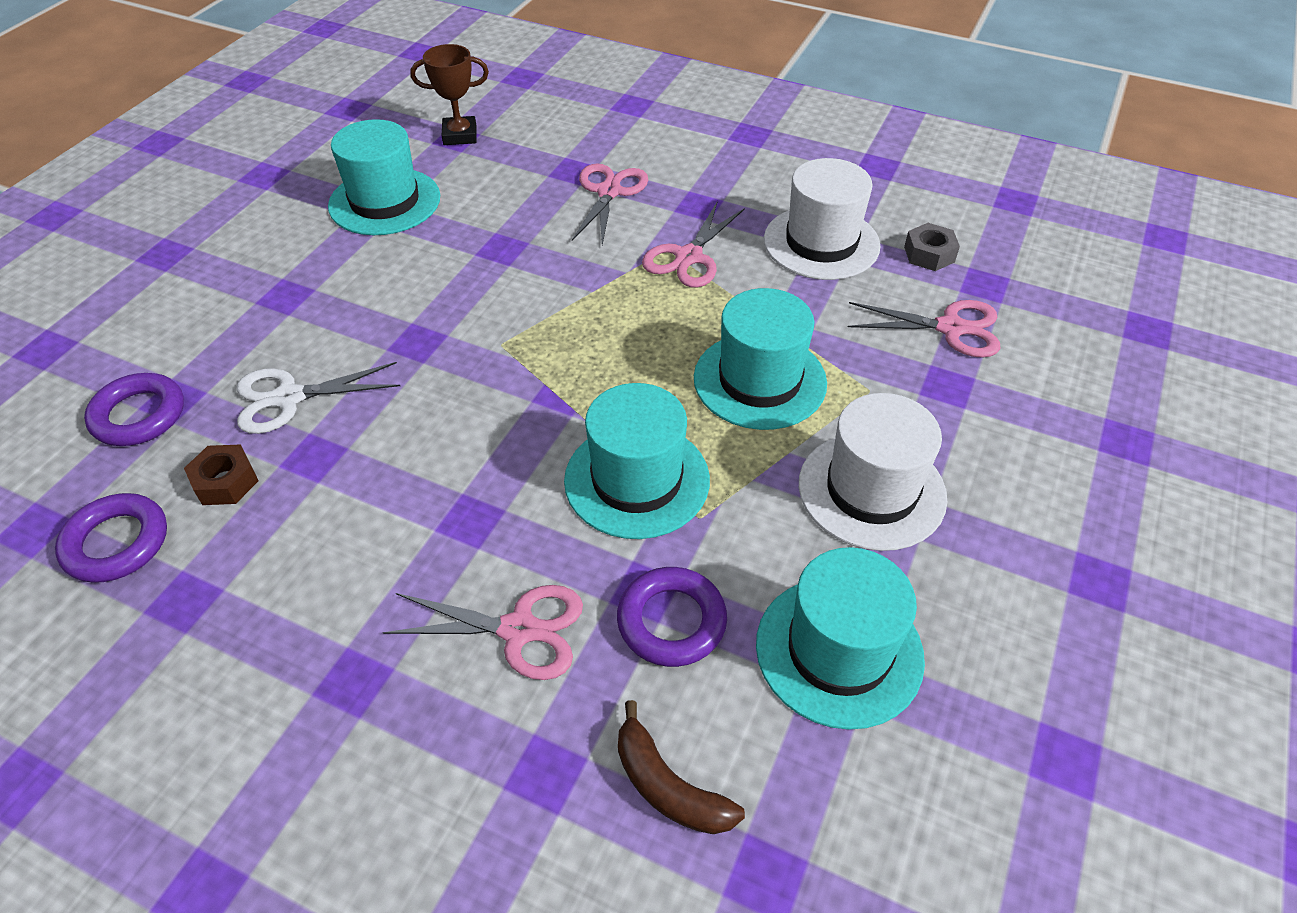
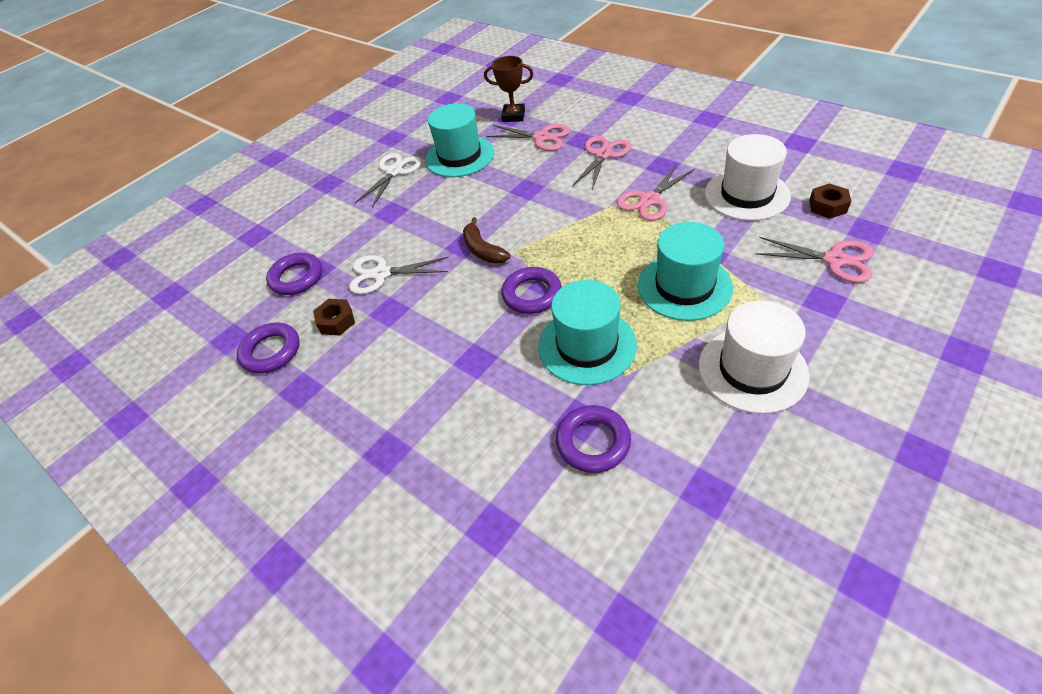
camera: 20 degrees right, 0 degrees up
pink scissors [383,585,583,680] -> pink scissors moved to [487,124,570,151]
brown banana [618,700,745,834] -> brown banana moved to [463,217,510,264]
turquoise hat [756,547,925,730] -> none
grey nut [904,223,960,271] -> brown nut [809,183,851,219]
none -> white scissors [355,153,422,207]
none -> purple ring [501,267,562,314]

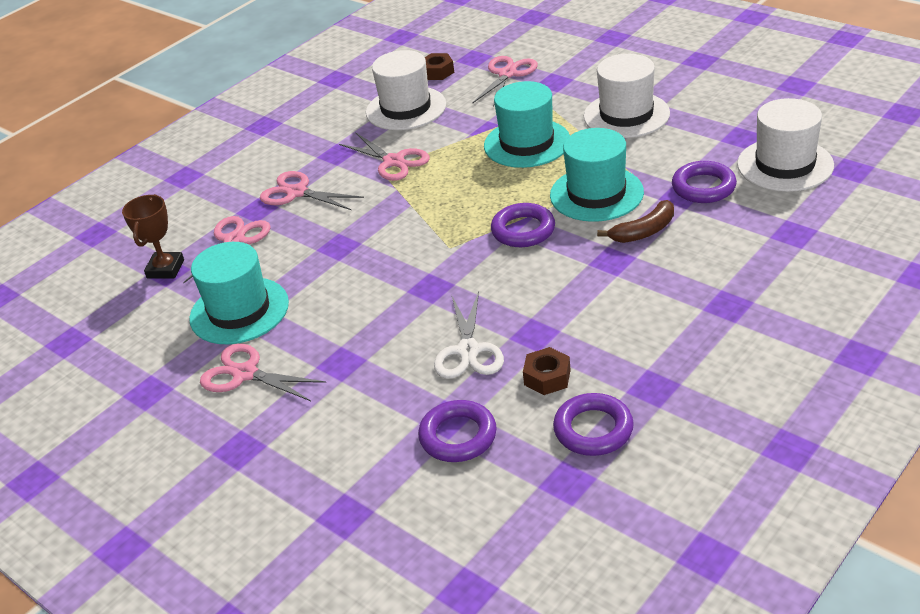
camera: 90 degrees left, 10 degrees down
white scissors [355,153,422,207] -> pink scissors [200,344,326,401]
brown banana [463,217,510,264] -> brown banana moved to [597,200,674,243]
none -> white hat [737,98,834,192]

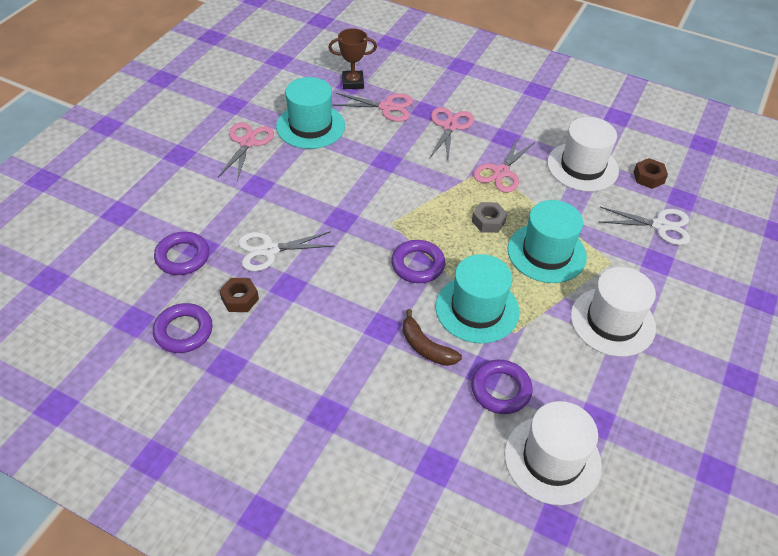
camera: 70 degrees right, 10 degrees up
pink scissors [472,56,538,107] -> white scissors [600,207,690,245]
none -> grey nut [472,202,507,233]

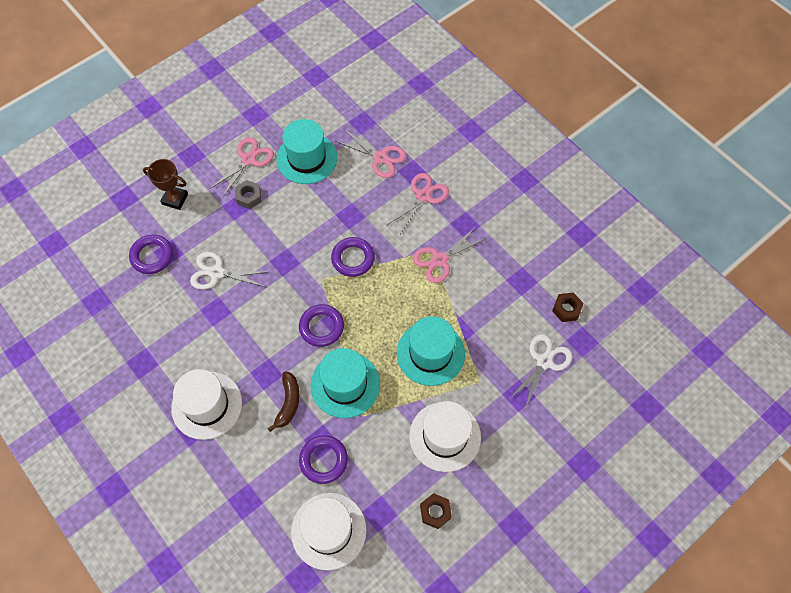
camera: 25 degrees right, 15 degrees up
purple ring [153,303,213,353] -> purple ring moved to [331,237,375,277]
brown nut [219,278,259,312] -> brown nut moved to [420,493,452,529]
brown trophy [328,28,377,89] -> brown trophy moved to [143,159,188,210]
brown banana [403,309,462,366] -> brown banana turned 150 degrees counterclockwise [267,371,300,432]
grey nut [472,202,507,233] -> grey nut moved to [235,180,262,209]
white hat [547,117,619,192] -> white hat moved to [171,369,242,440]
white scissors [600,207,690,245] -> white scissors turned 90 degrees counterclockwise [510,334,572,409]

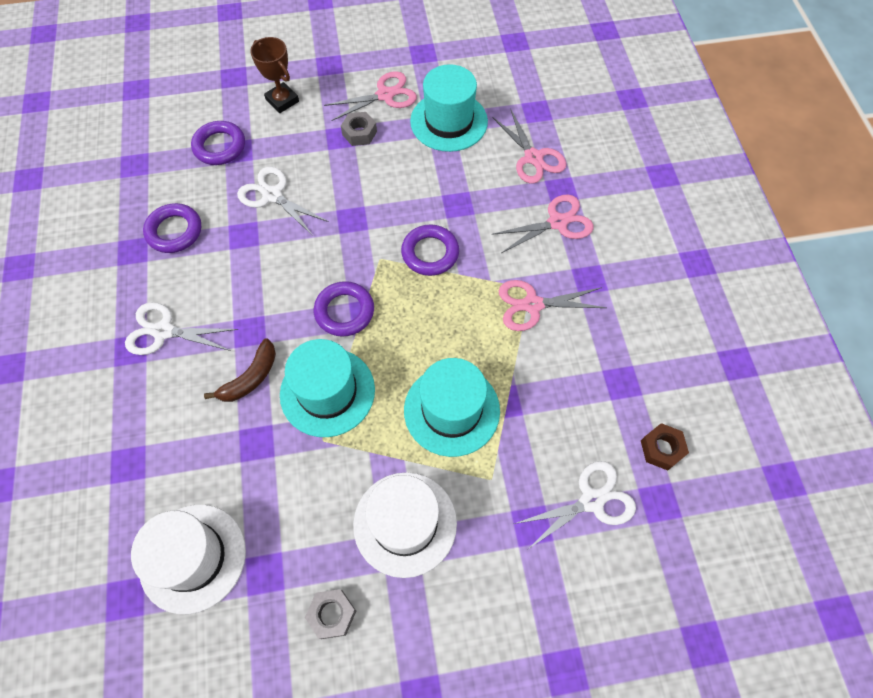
camera: 30 degrees right, 0 degrees up
white hat [171,369,242,440] -> white scissors [125,302,238,355]
purple ring [299,435,348,484] -> purple ring moved to [143,203,201,253]
brown nut [420,493,452,529] -> grey nut [305,589,356,639]

